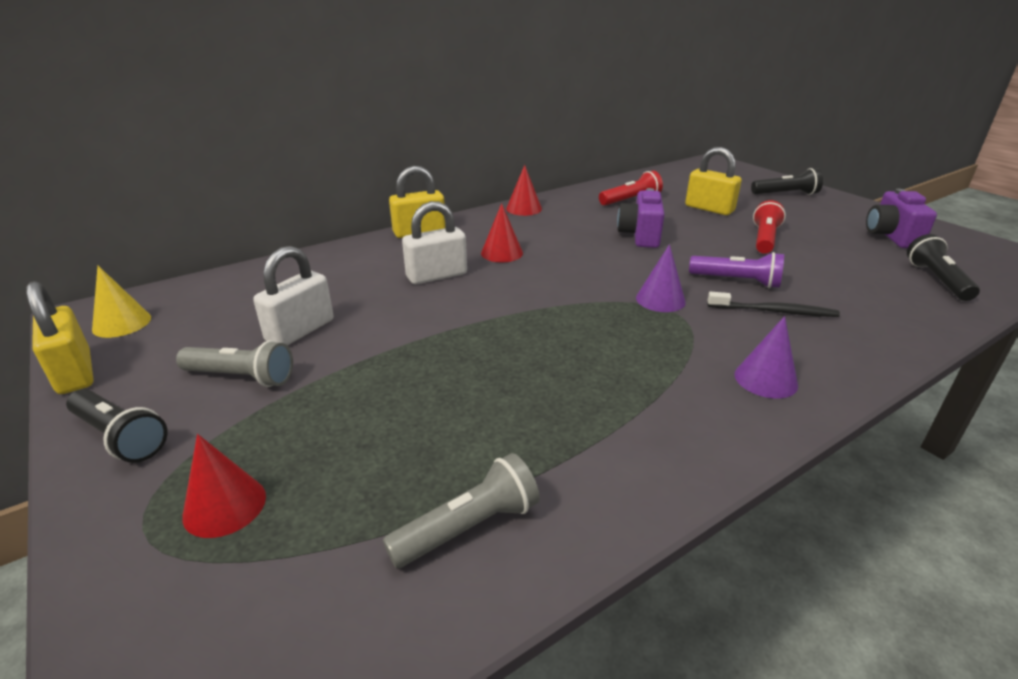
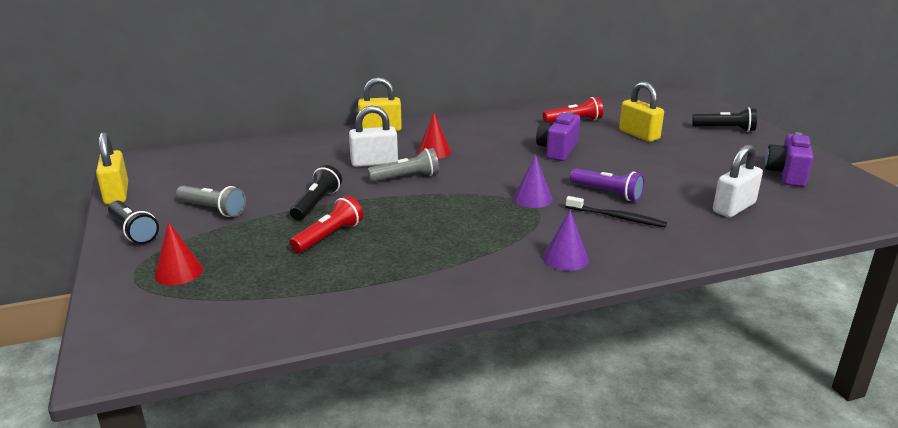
camera: 15 degrees right, 5 degrees down
yellow cone [92,266,151,338] -> none
white padlock [253,246,333,346] -> white padlock moved to [713,144,763,218]
grey flashlight [383,453,540,568] -> grey flashlight moved to [367,148,439,182]
red cone [506,165,542,216] -> none
red flashlight [753,200,786,254] -> red flashlight moved to [289,196,363,253]
black flashlight [907,234,980,301] -> black flashlight moved to [290,165,342,221]

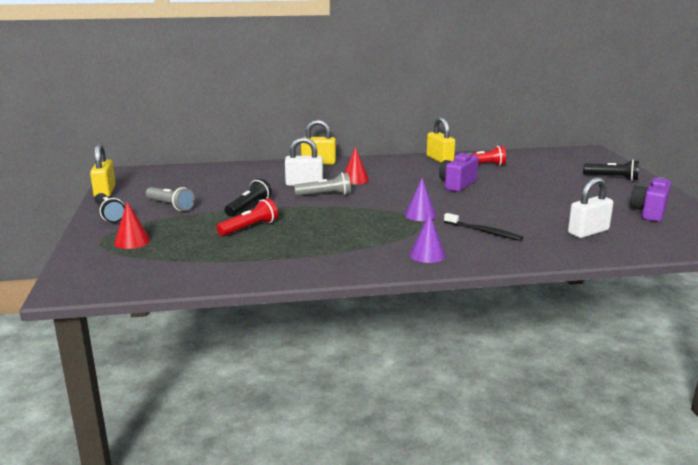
camera: 10 degrees right, 5 degrees down
purple flashlight [570,169,645,201] -> none
yellow padlock [619,81,664,142] -> yellow padlock moved to [427,117,455,163]

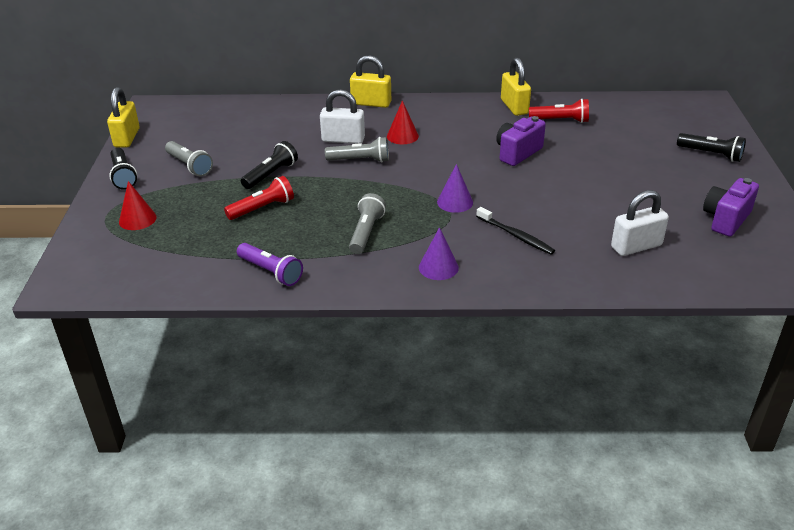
camera: 10 degrees right, 15 degrees up
none -> purple flashlight [237,243,303,286]
none -> grey flashlight [349,193,386,254]

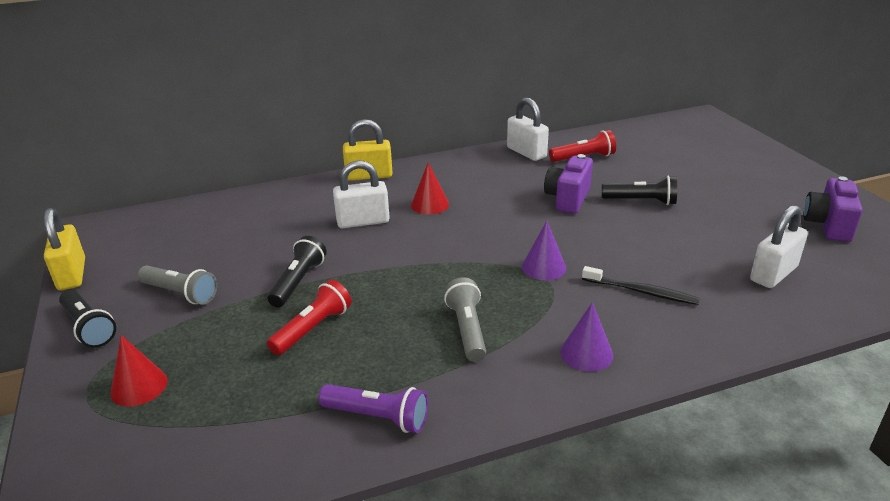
camera: 20 degrees left, 5 degrees down
grey flashlight [325,137,389,162] -> none
yellow padlock [501,57,531,116] -> white padlock [507,97,549,161]
black flashlight [677,133,746,162] -> black flashlight moved to [602,175,677,205]

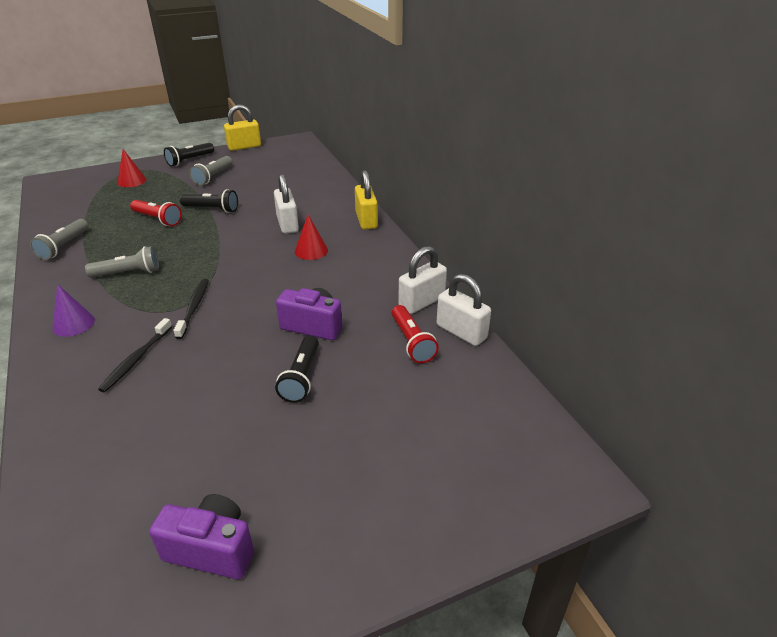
camera: 85 degrees right, 5 degrees up
purple flashlight [318,384,428,433] -> grey flashlight [30,219,89,260]
purple cone [522,221,566,280] -> black toothbrush [174,279,209,339]
white padlock [750,205,808,288] -> white padlock moved to [437,274,491,346]

